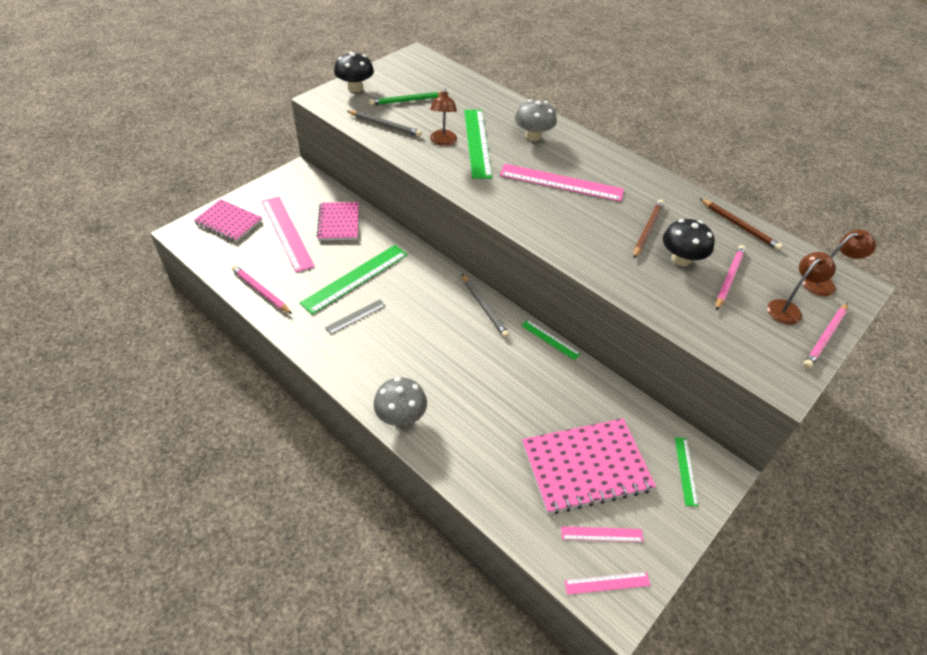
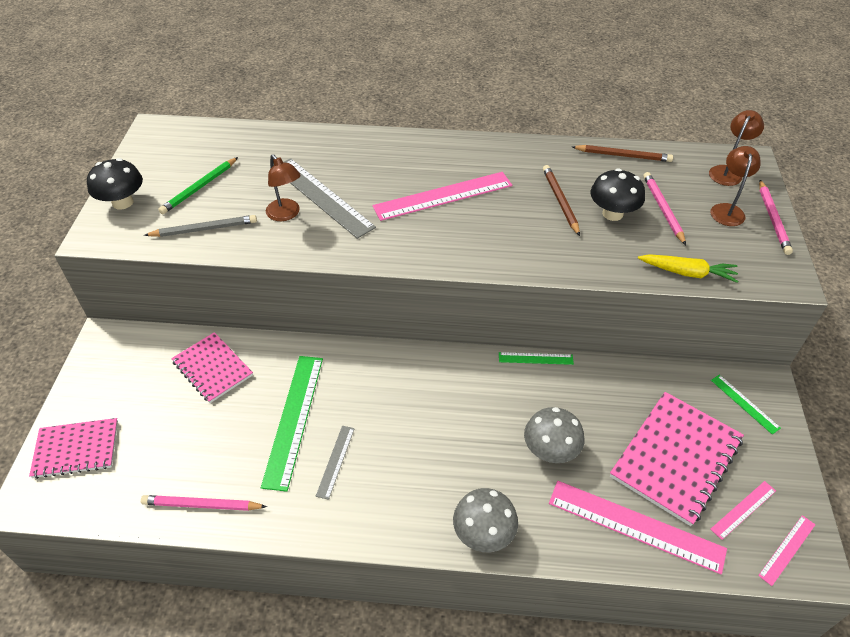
camera: 35 degrees left, 0 degrees up
pink ruler [261,196,315,272] -> pink ruler moved to [549,481,727,574]
grey pencil [462,274,509,338] -> none
green ruler [464,110,492,179] -> grey ruler [284,158,376,239]
grey mushroom [515,99,557,141] -> grey mushroom moved to [524,407,584,463]
none -> yellow carrot [638,254,738,283]

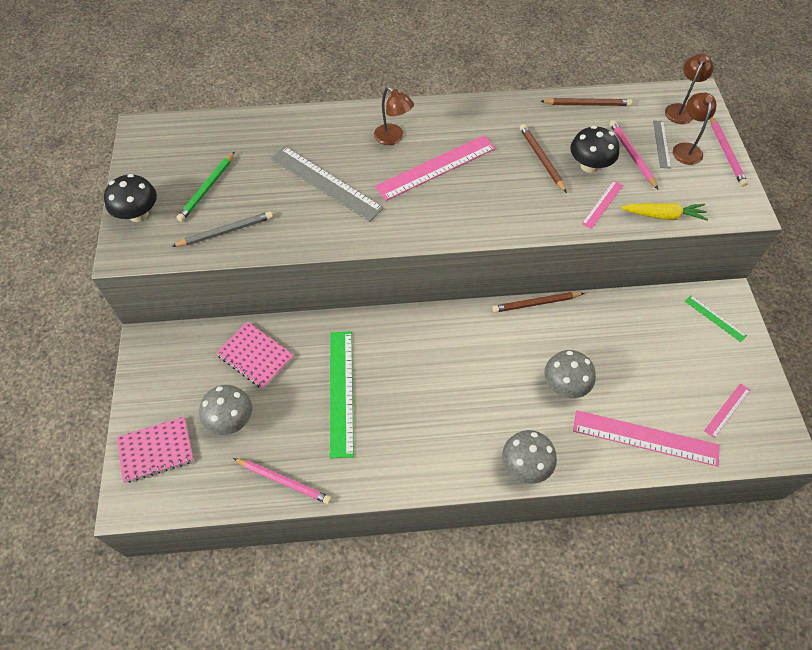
camera: 10 degrees left, 10 degrees up
pink pencil [141,495,267,511] -> pink pencil turned 150 degrees counterclockwise [233,458,331,504]
brown lamp [266,154,301,221] -> brown lamp moved to [374,87,414,145]
grey ruler [316,426,355,500] -> grey ruler moved to [653,120,671,168]
green ruler [499,352,574,365] -> brown pencil [492,292,584,313]
pink notebook [610,392,744,526] -> none
pink ruler [758,515,816,586] -> pink ruler moved to [582,181,623,229]
none -> grey mushroom [199,385,252,435]

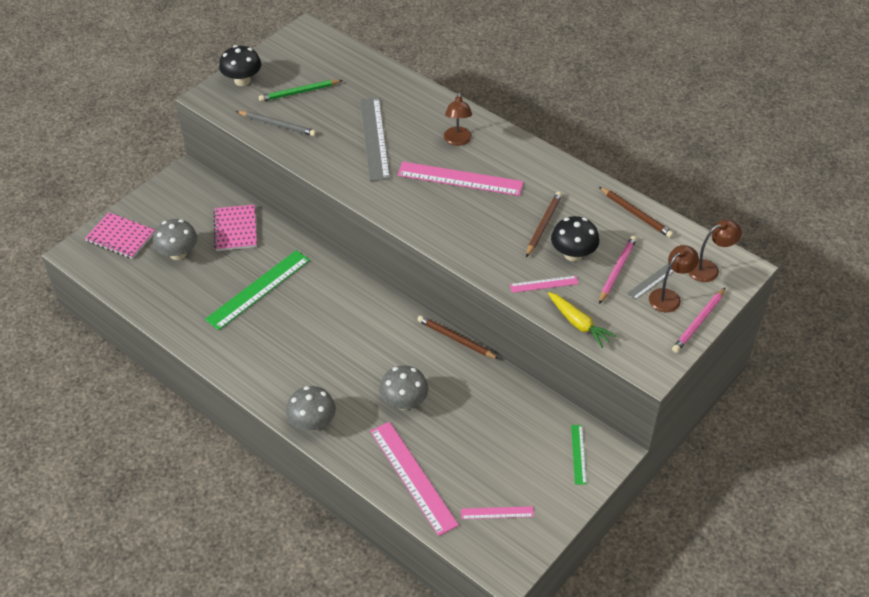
camera: 45 degrees right, 10 degrees down
pink pencil [233,458,331,504] -> none

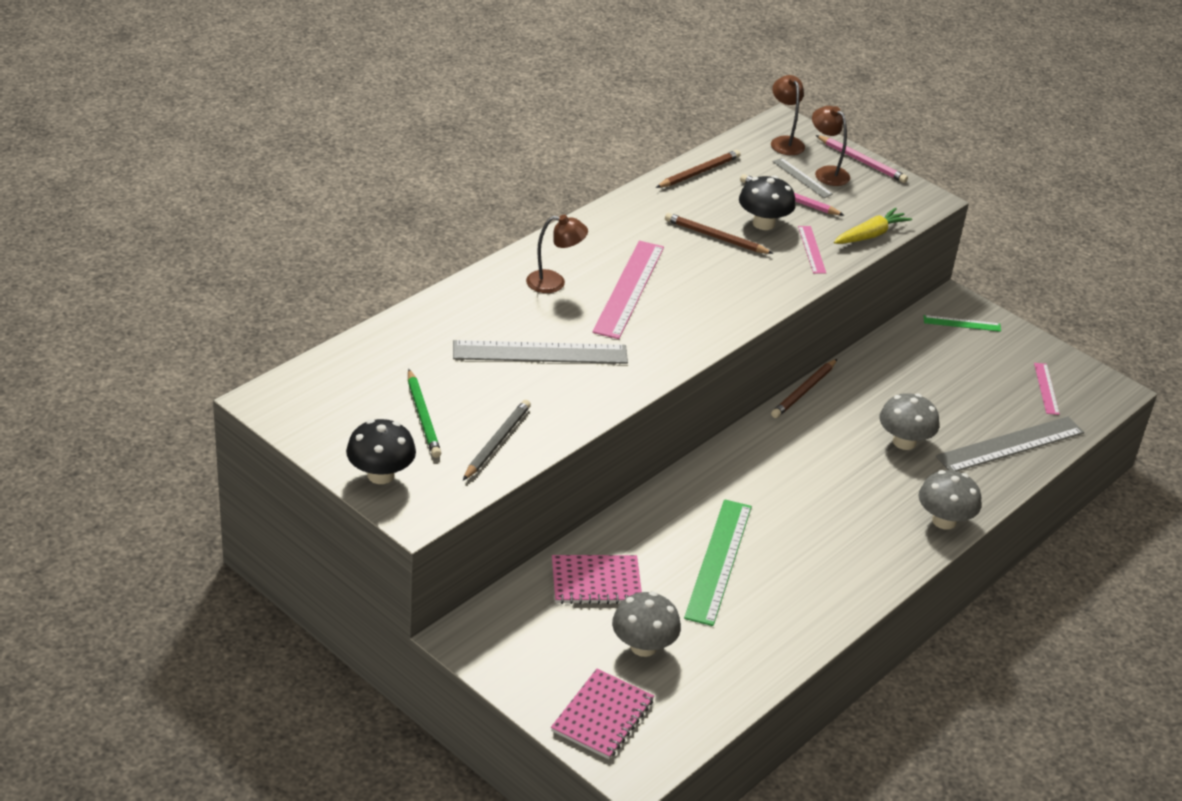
camera: 90 degrees left, 10 degrees down
green ruler [205,250,310,330] -> green ruler turned 60 degrees clockwise [684,499,752,626]
pink ruler [370,422,459,536] -> grey ruler [936,416,1084,471]

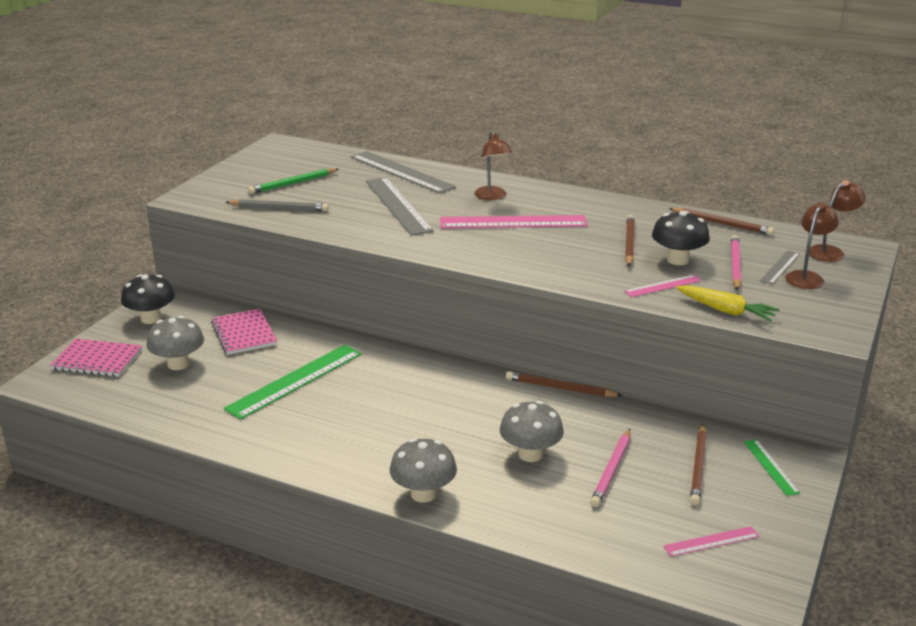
camera: 75 degrees right, 10 degrees down
black mushroom [346,419,416,484] -> black mushroom moved to [121,274,175,324]
green ruler [684,499,752,626] -> green ruler turned 45 degrees counterclockwise [224,345,362,420]
pink pencil [816,135,908,183] -> pink pencil moved to [590,429,631,507]
grey ruler [936,416,1084,471] -> grey ruler moved to [351,151,456,194]
none -> brown pencil [690,424,707,505]

